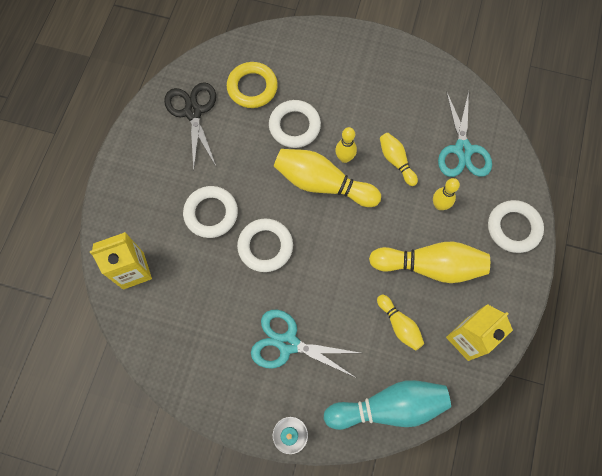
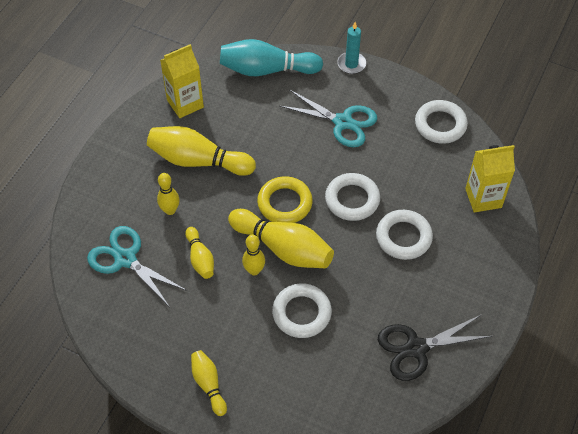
camera: 170 degrees left, 15 degrees down
black scissors [164,82,216,171] -> black scissors turned 75 degrees clockwise [378,314,492,381]
yellow ring [227,62,278,108] -> yellow ring moved to [257,176,313,223]
yellow bowling pin [377,295,424,351] -> yellow bowling pin moved to [191,350,227,416]
turquoise scissors [438,90,492,177] -> turquoise scissors turned 60 degrees counterclockwise [87,226,187,306]
white ring [488,200,544,253] -> white ring moved to [415,100,468,144]

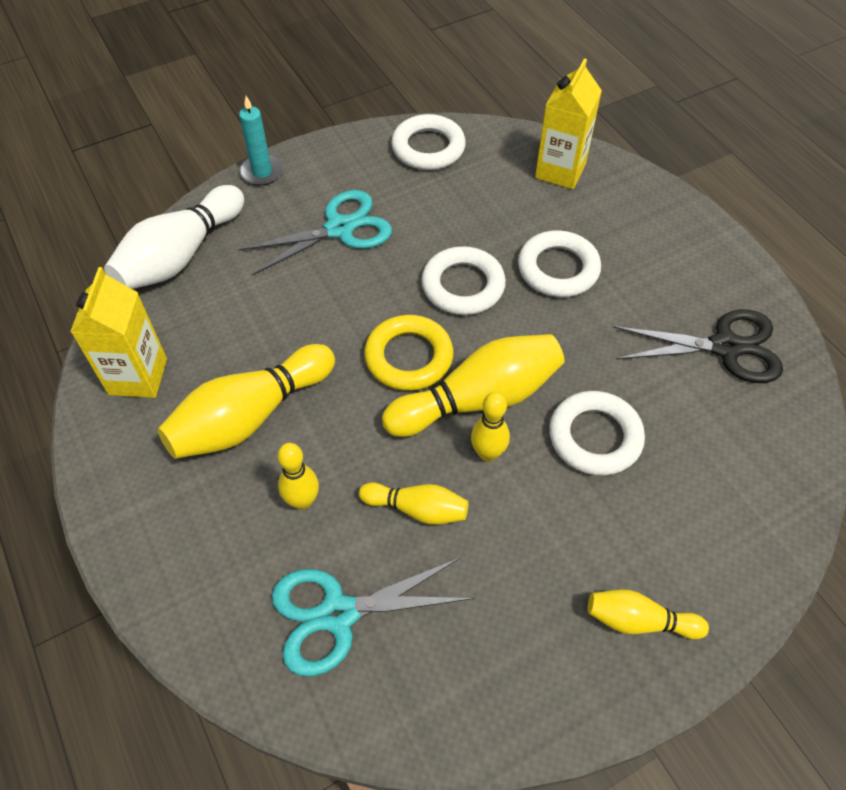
camera: 55 degrees left, 0 degrees up
turquoise bowling pin [220,39,323,76] -> white bowling pin [104,185,244,289]
black scissors [378,314,492,381] -> black scissors turned 105 degrees counterclockwise [613,309,783,383]

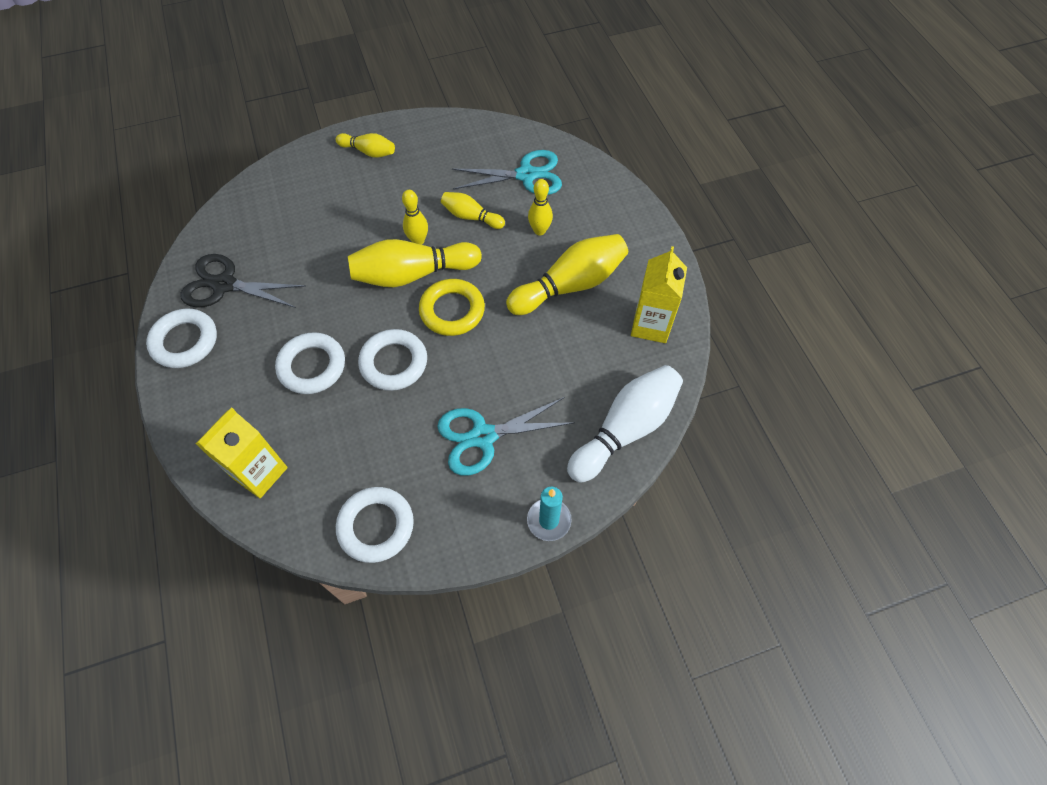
camera: 170 degrees left, 5 degrees up
white ring [549,391,645,476] -> white ring moved to [146,309,217,368]

